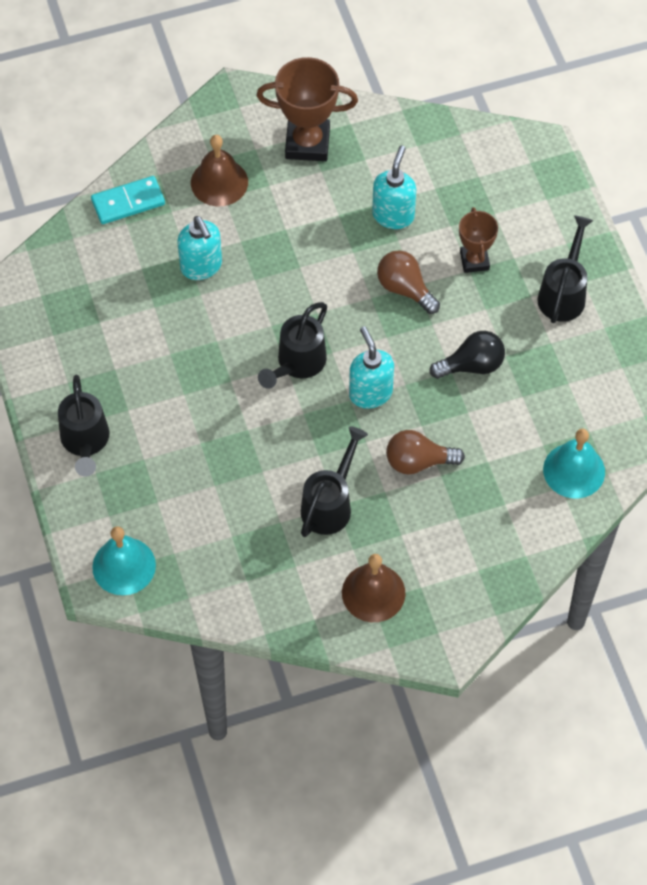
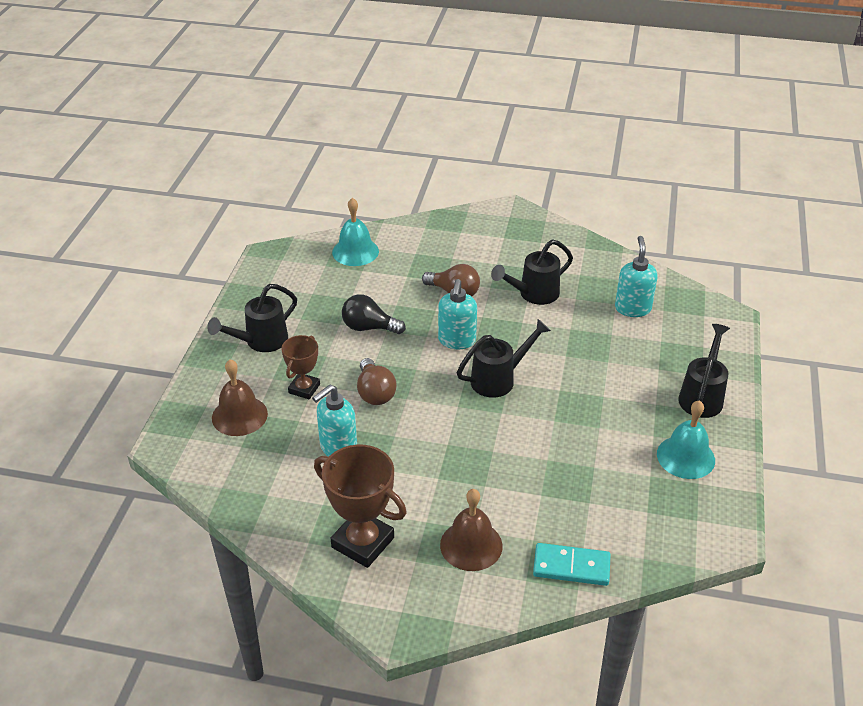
camera: 150 degrees left, 20 degrees down
turquoise bell [92,526,156,595] -> turquoise bell moved to [657,400,715,479]
turquoise soap dispenser [177,216,222,280] -> turquoise soap dispenser moved to [615,236,658,317]
brown bell [342,554,405,622] -> brown bell moved to [212,359,268,436]

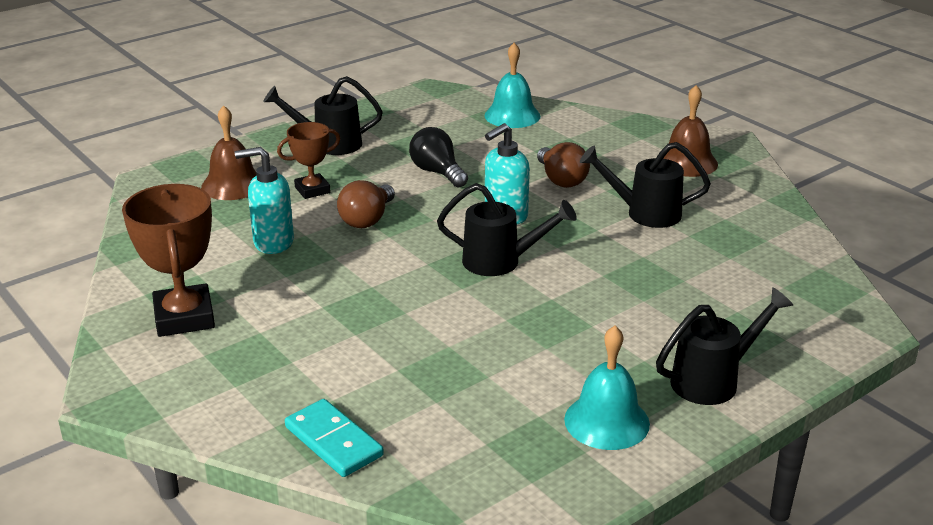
camera: 40 degrees right, 10 degrees down
brown bell [440,489,502,571] -> brown bell moved to [663,85,718,177]
turquoise soap dispenser [615,236,658,317] -> none

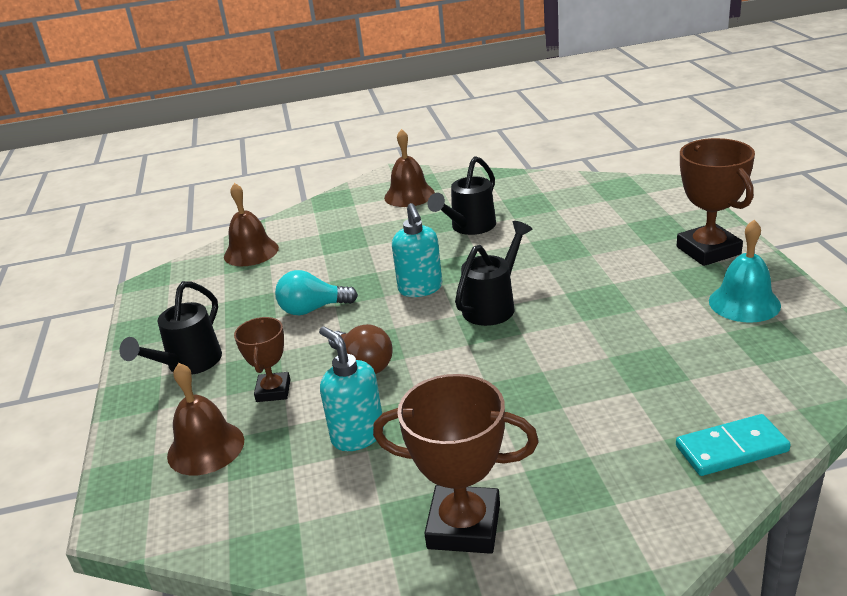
camera: 60 degrees left, 0 degrees up
turquoise soap dispenser [235,147,294,254] -> turquoise soap dispenser turned 120 degrees clockwise [319,326,384,451]
black light bulb [409,127,468,188] -> turquoise light bulb [275,270,358,315]
turquoise bell [484,43,540,128] -> brown bell [224,183,279,266]
brown light bulb [537,142,590,188] -> none
black watering can [656,287,793,405] -> brown trophy [677,138,755,266]

